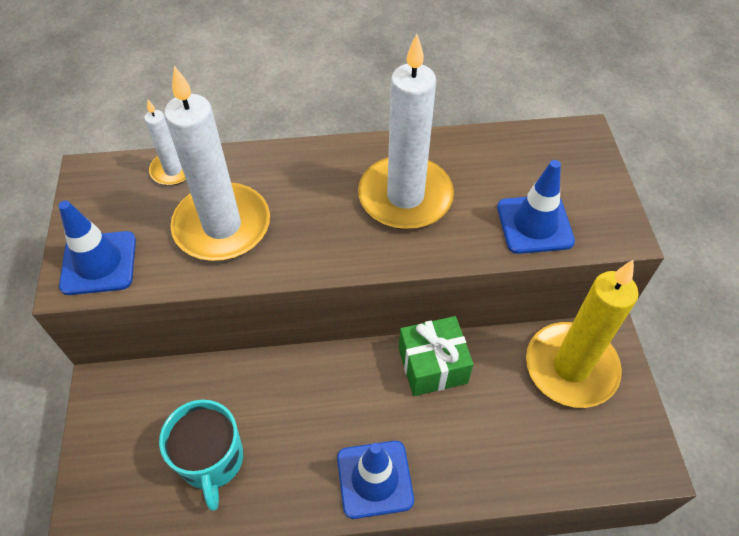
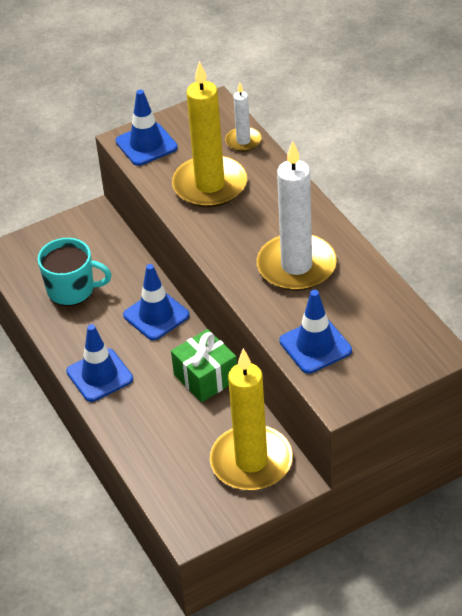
camera: 70 degrees right, 10 degrees down
turquoise mug [159,400,243,511] -> turquoise mug turned 135 degrees counterclockwise [37,238,112,306]
white candle [164,66,270,261] -> yellow candle [172,61,247,208]
none -> blue traffic cone [123,264,190,340]

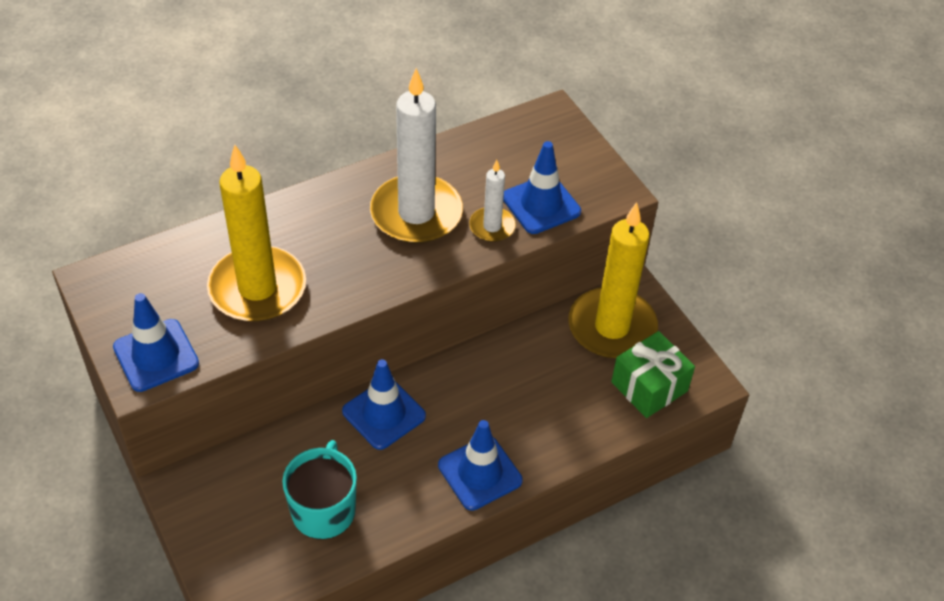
camera: 95 degrees left, 5 degrees up
green gift [171,329,237,402] -> green gift moved to [611,331,695,418]
white candle [225,83,262,152] -> white candle moved to [469,160,516,242]

